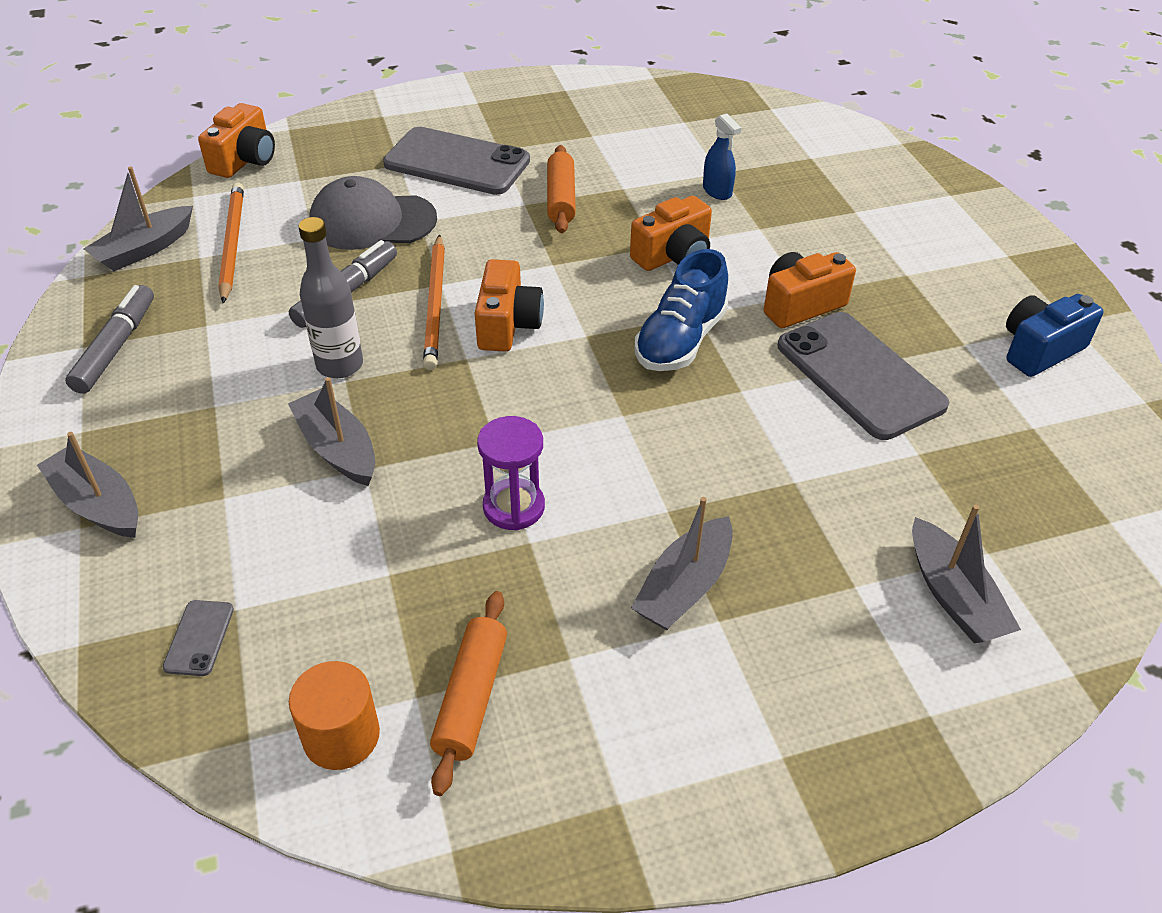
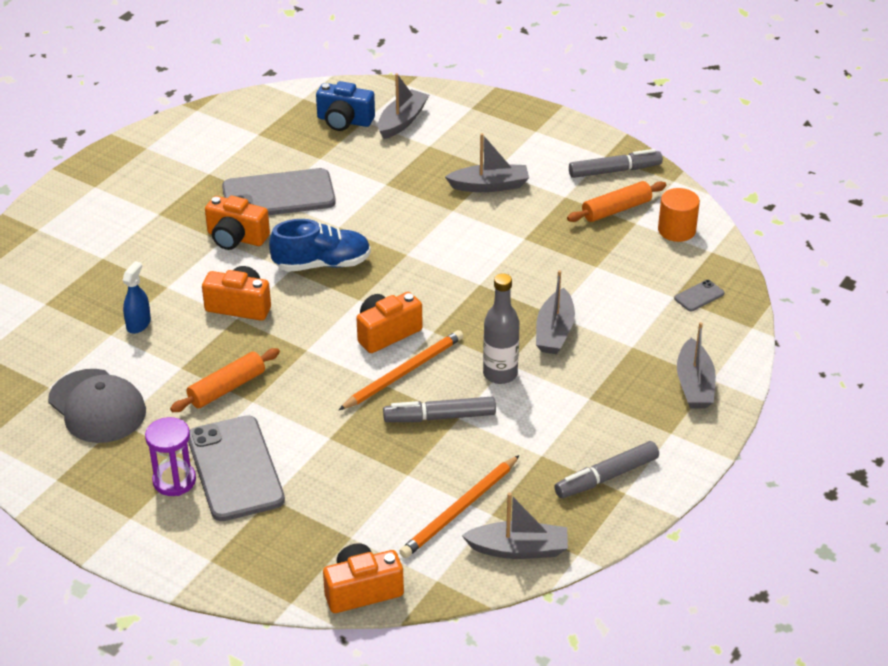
camera: 130 degrees left, 5 degrees down
grey cap [309,176,437,250] -> grey cap moved to [48,369,146,443]
purple hourglass [477,416,545,531] -> purple hourglass moved to [145,417,196,496]
grey phone [778,312,950,440] -> grey phone turned 60 degrees clockwise [222,168,336,215]
blue camera [1006,294,1104,377] -> blue camera moved to [316,81,375,131]
none -> grey marker [569,149,663,178]

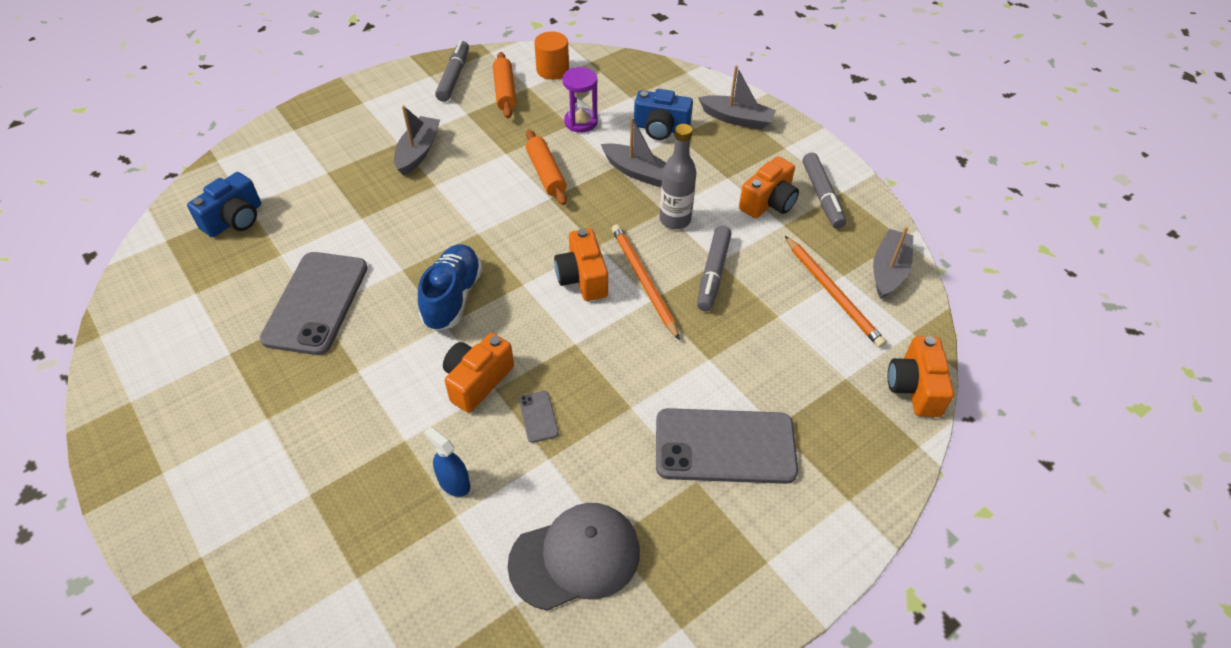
camera: 70 degrees left, 10 degrees up
purple hourglass [145,417,196,496] -> purple hourglass moved to [562,67,598,132]
orange rolling pin [170,348,280,412] -> orange rolling pin moved to [526,130,567,205]
orange camera [205,196,270,250] -> orange camera moved to [739,156,799,218]
grey boat [378,73,429,139] -> none
grey phone [674,280,725,311] -> grey phone moved to [519,391,559,443]
none -> blue camera [634,89,693,140]

